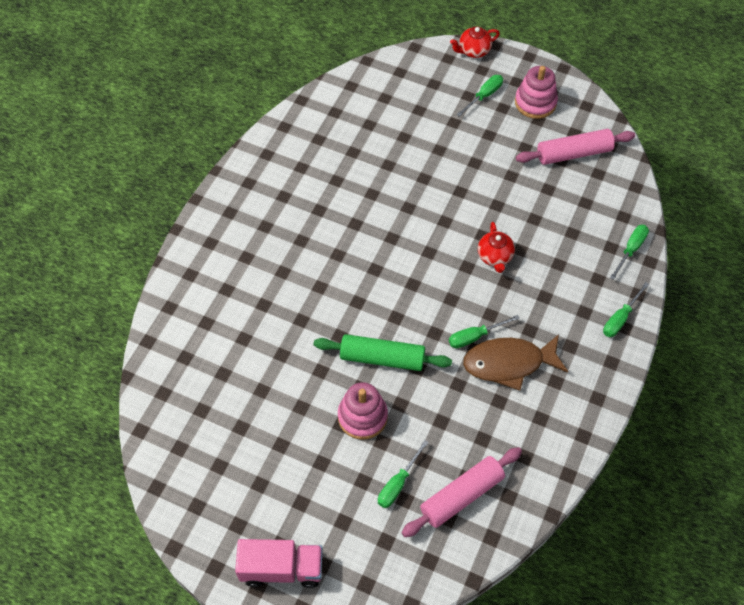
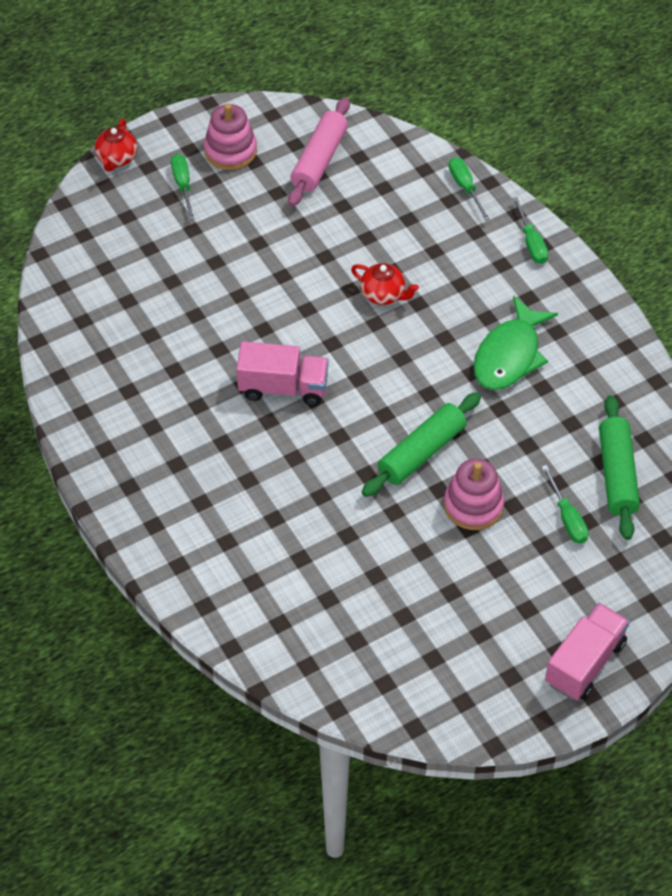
camera: 55 degrees left, 5 degrees down
pink rolling pin [401,447,522,537] -> green rolling pin [599,395,640,540]
green screwdriver [449,315,520,348] -> none
brown fish [463,334,568,391] -> green fish [474,296,558,390]
none -> pink truck [236,341,329,406]

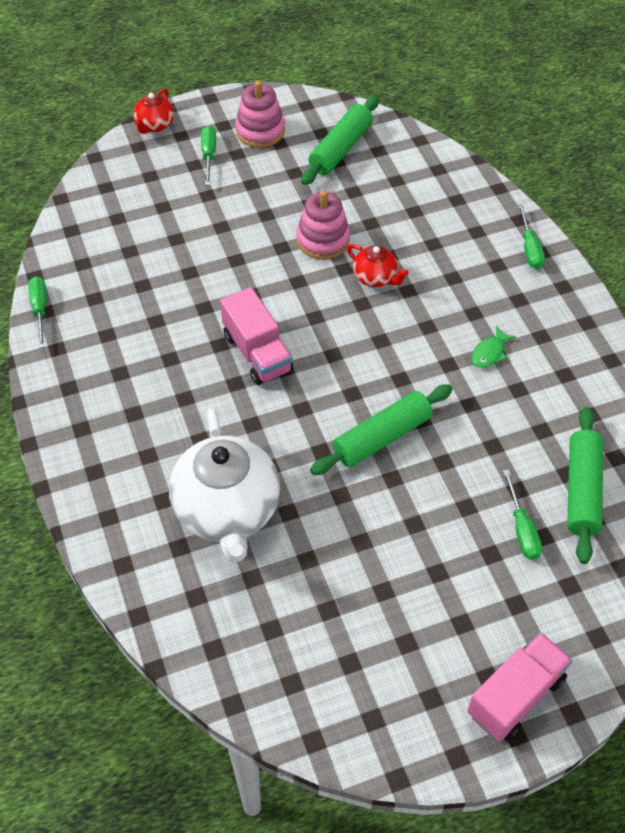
camera: 10 degrees right, 0 degrees up
pink truck [236,341,329,406] -> pink truck turned 45 degrees clockwise [220,287,293,385]
pink rolling pin [288,97,350,207] -> green rolling pin [301,96,379,185]
pink stacking toy [444,458,505,530] -> pink stacking toy moved to [296,190,350,259]
green screwdriver [449,157,490,221] -> green screwdriver moved to [28,276,47,348]
green fish [474,296,558,390] -> green fish [471,326,516,368], size x0.47
none -> white teapot [169,408,280,563]

